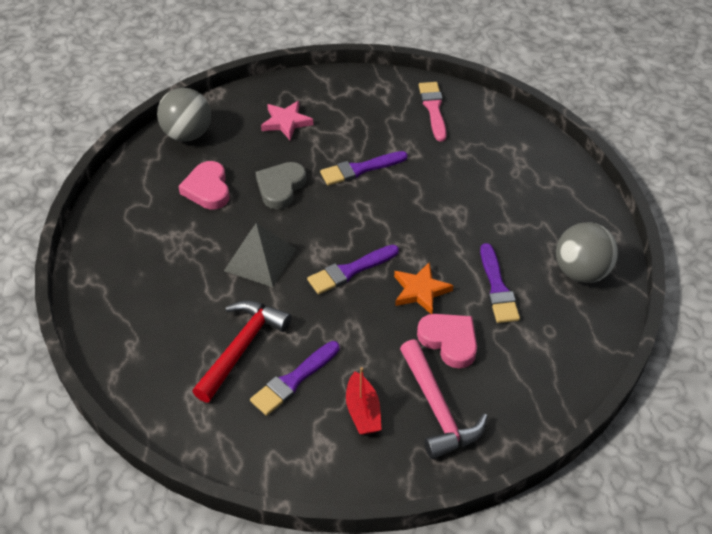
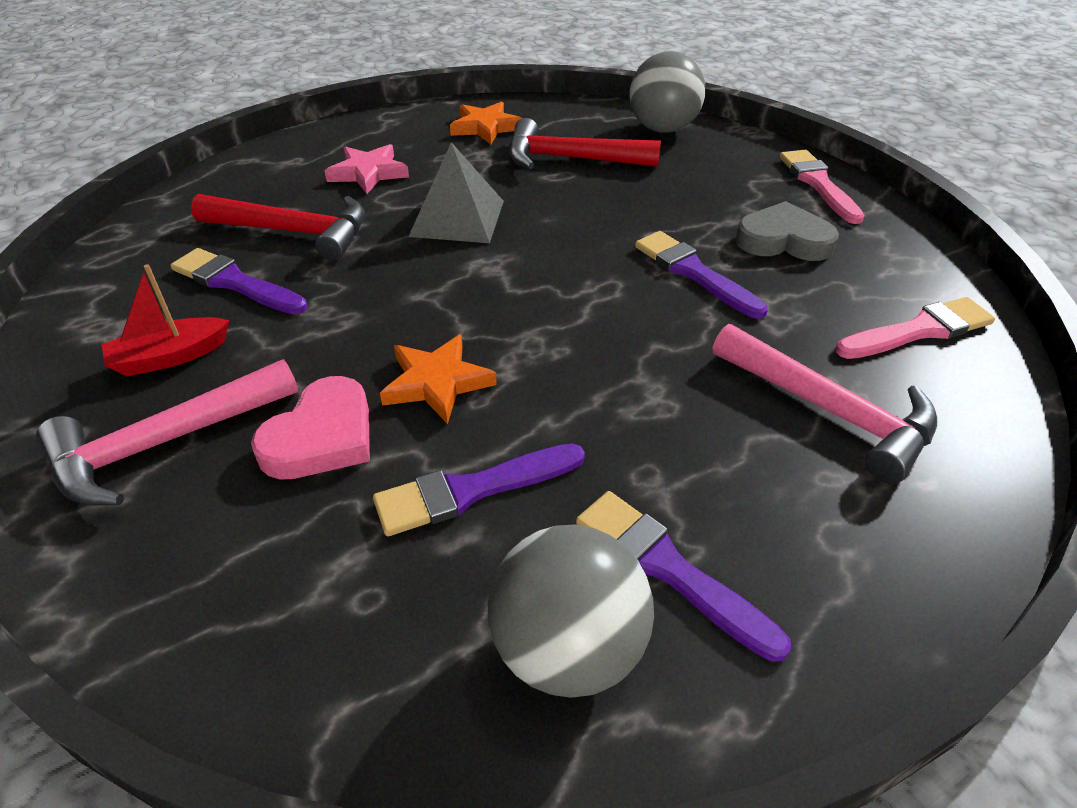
camera: 75 degrees right, 5 degrees down
pink heart [178,161,230,209] -> red hammer [509,118,661,169]
grey heart [256,162,306,209] -> grey heart moved to [735,201,839,261]
pink star [261,101,313,140] -> pink star moved to [325,144,409,194]
purple brush [307,245,399,294] -> purple brush moved to [576,491,791,662]
none -> orange star [450,101,522,144]
none -> pink hammer [713,324,937,484]
none -> pink brush [779,150,865,224]

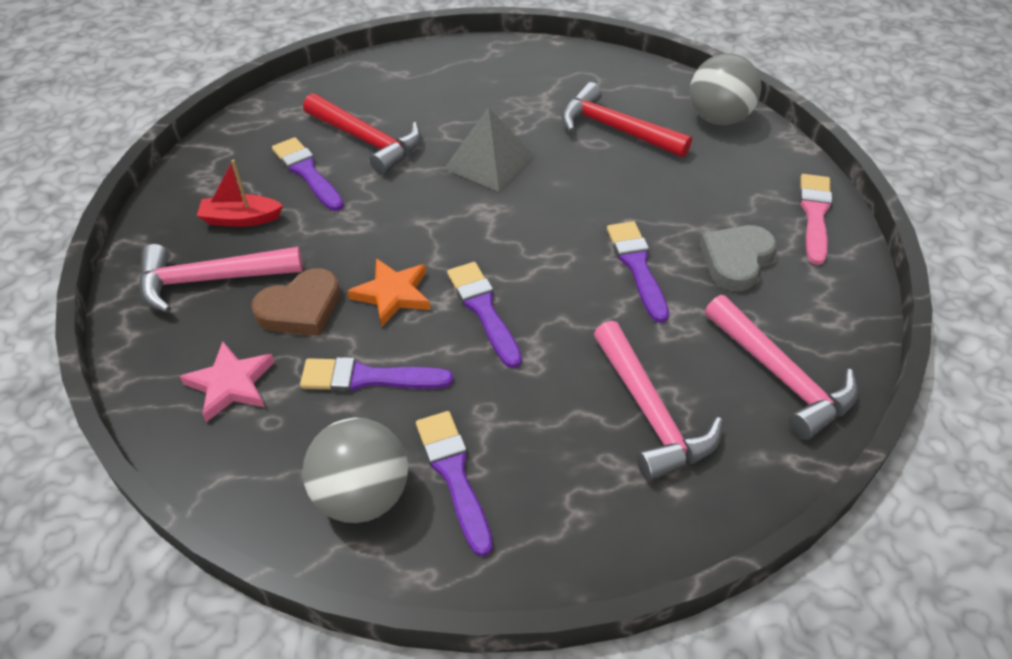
camera: 25 degrees right, 5 degrees up
pink heart [251,376,370,480] -> brown heart [251,268,340,336]
pink star [325,144,409,194] -> pink star moved to [180,342,275,422]
orange star [450,101,522,144] -> none
grey heart [735,201,839,261] -> grey heart turned 90 degrees counterclockwise [700,225,776,291]
pink brush [835,297,995,359] -> pink hammer [705,295,858,440]
none -> purple brush [447,262,522,368]

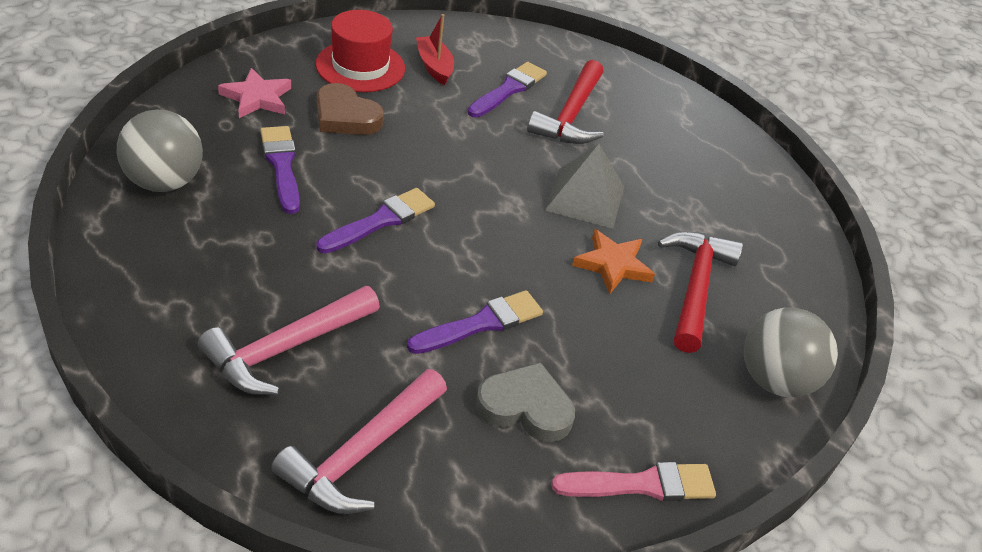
camera: 65 degrees right, 5 degrees down
pink hammer [139,244,303,313] -> red hat [315,10,405,92]
orange star [347,258,430,327] -> orange star moved to [572,229,655,295]
purple brush [416,411,493,557] -> none

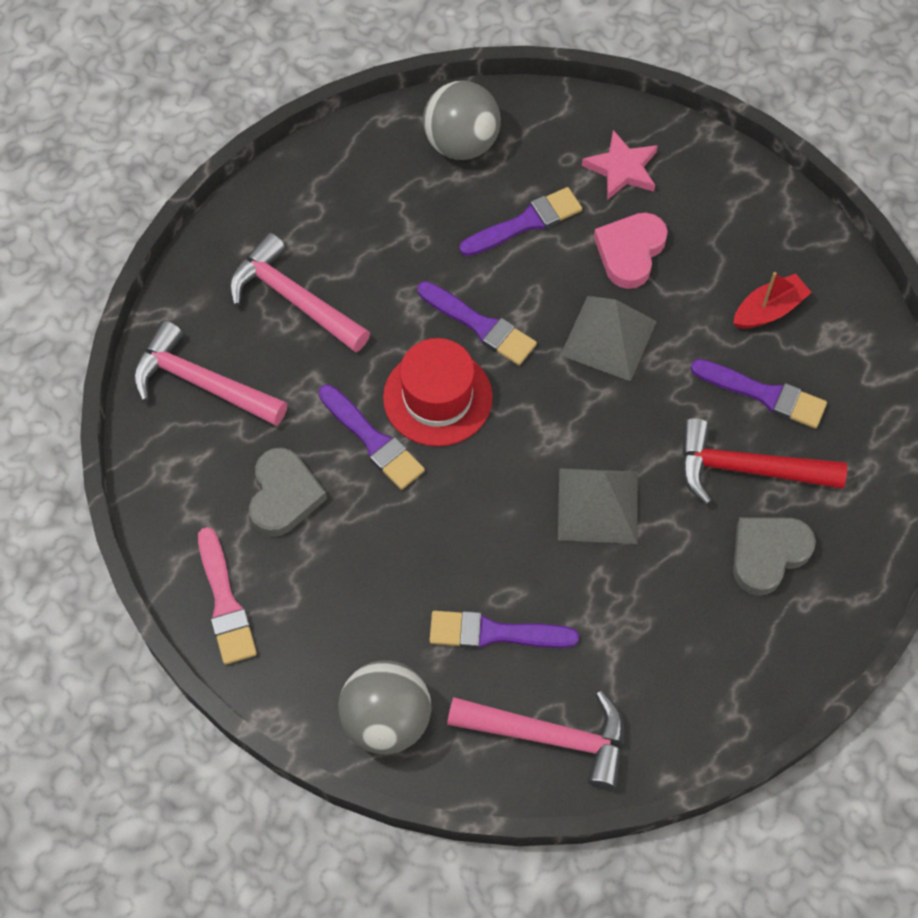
camera: 85 degrees right, 20 degrees up
red hat [315,10,405,92] -> red hat moved to [383,338,493,446]
brown heart [317,83,384,135] -> pink heart [594,213,668,289]
orange star [572,229,655,295] -> none
red hammer [658,231,743,353] -> purple brush [429,611,579,649]
none -> pink hammer [447,691,624,790]
none -> grey pyramid [561,296,657,381]
none -> grey heart [733,517,816,596]

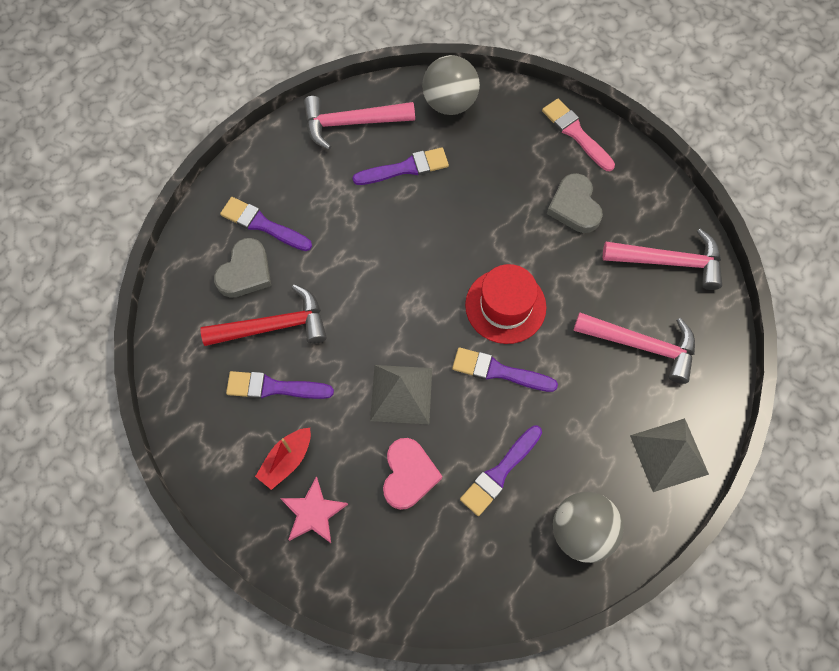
camera: 160 degrees right, 5 degrees up
purple brush [319,385,425,490] -> purple brush moved to [220,197,312,251]
grey pyramid [558,468,637,544] -> grey pyramid moved to [630,418,709,492]
pink star [582,130,658,200] -> pink star moved to [280,477,348,543]

